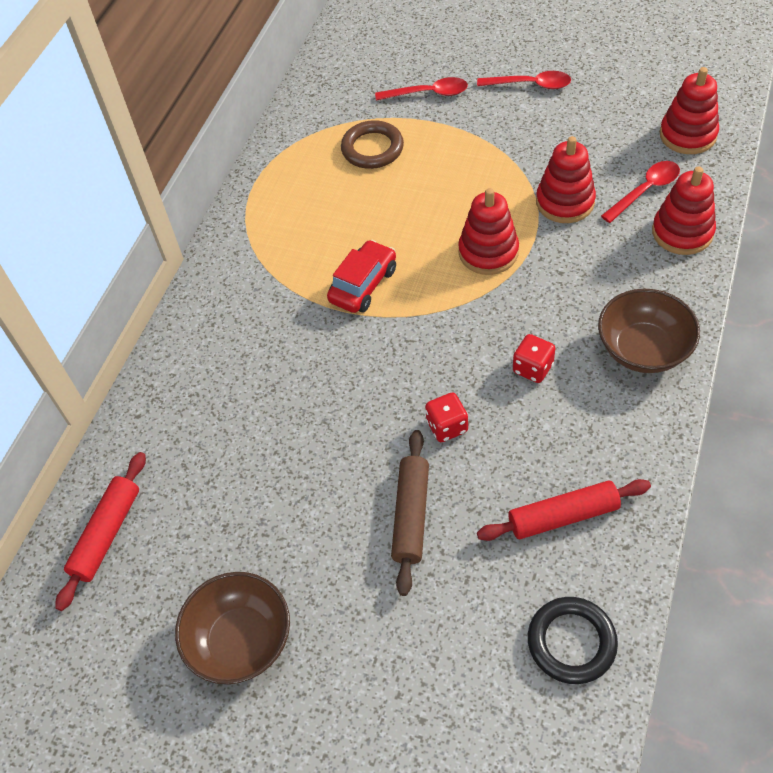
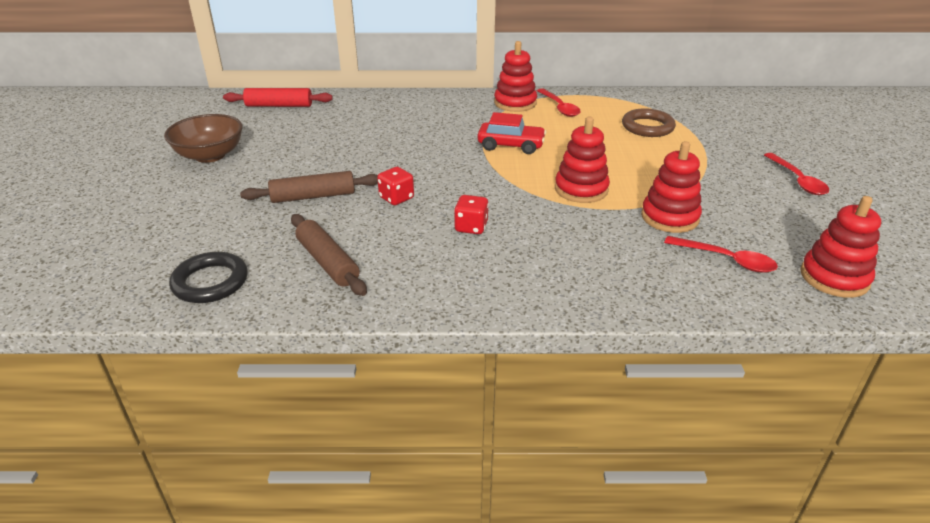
camera: 65 degrees right, 20 degrees down
red spoon [375,77,468,101] -> red spoon moved to [537,88,581,117]
red rolling pin [477,479,651,541] -> brown rolling pin [291,214,367,296]
brown bowl [598,289,700,373] -> none
red stacking toy [652,166,716,255] -> red stacking toy moved to [494,41,537,112]

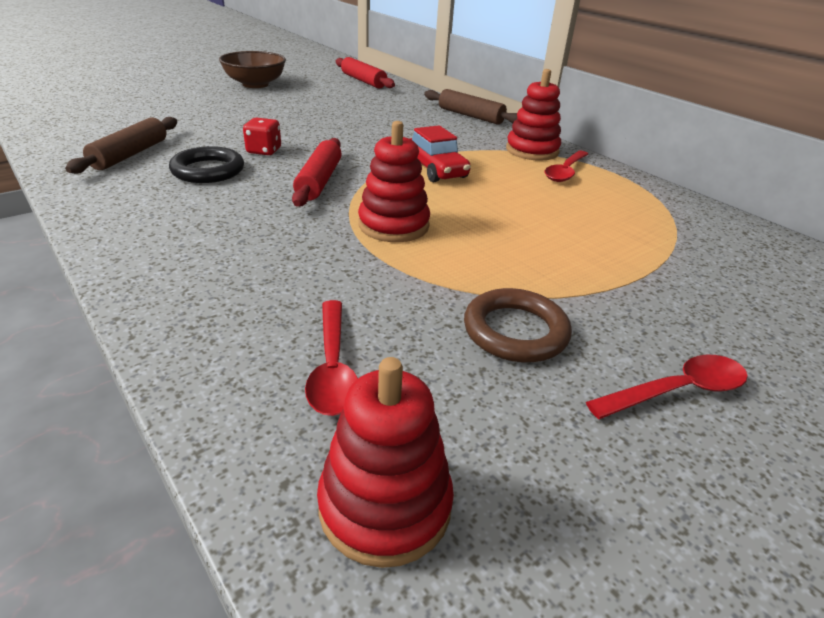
camera: 50 degrees right, 0 degrees up
black ring [169,252,248,303] -> black ring moved to [169,146,244,183]
brown rolling pin [240,171,378,203] -> brown rolling pin moved to [424,89,517,125]
red dice [454,195,489,234] -> none
brown ring [622,108,676,137] -> brown ring moved to [464,288,572,363]
red stacking toy [641,141,702,233] -> none
red spoon [764,153,829,195] -> red spoon turned 150 degrees counterclockwise [586,354,748,419]
none -> red rolling pin [292,138,342,207]

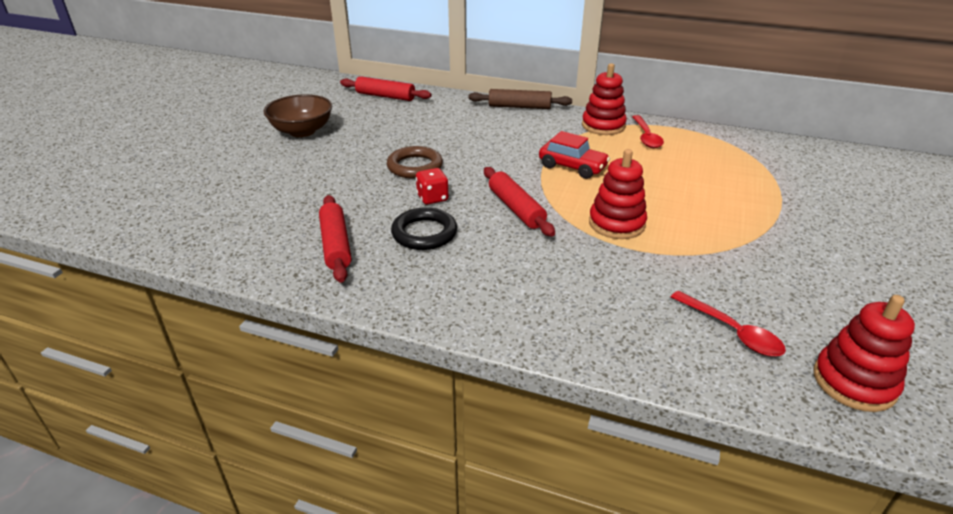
camera: 30 degrees left, 0 degrees up
brown rolling pin [65,117,177,174] -> red rolling pin [319,195,351,283]
brown ring [464,288,572,363] -> brown ring moved to [387,146,443,179]
red spoon [586,354,748,419] -> none

